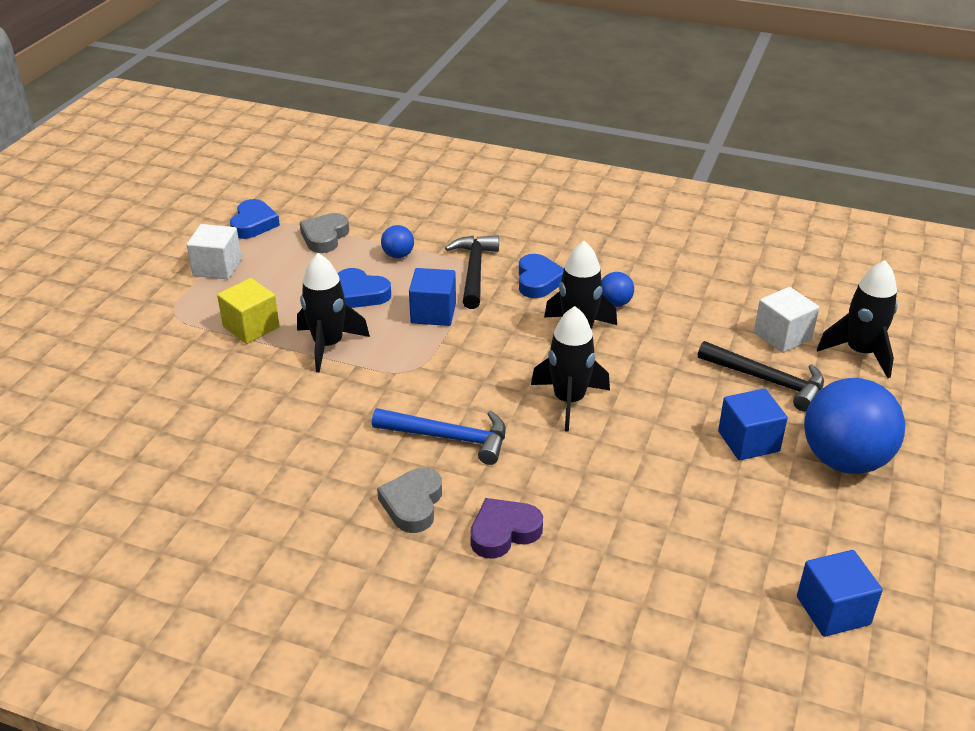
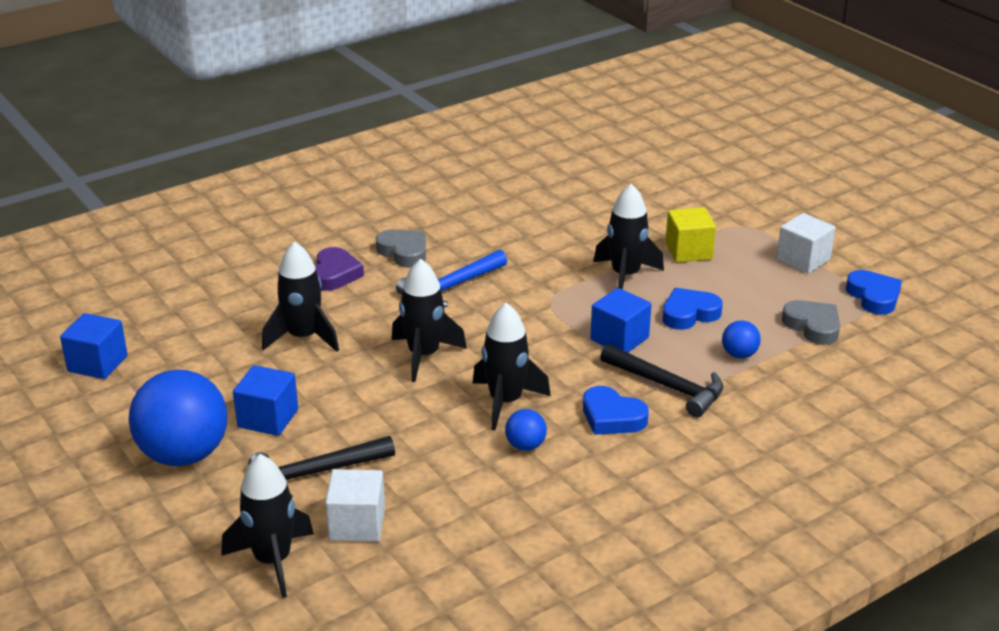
camera: 125 degrees right, 5 degrees down
blue heart [230,199,280,239] -> blue heart turned 150 degrees counterclockwise [846,270,902,315]
none -> black rocket [262,241,339,352]

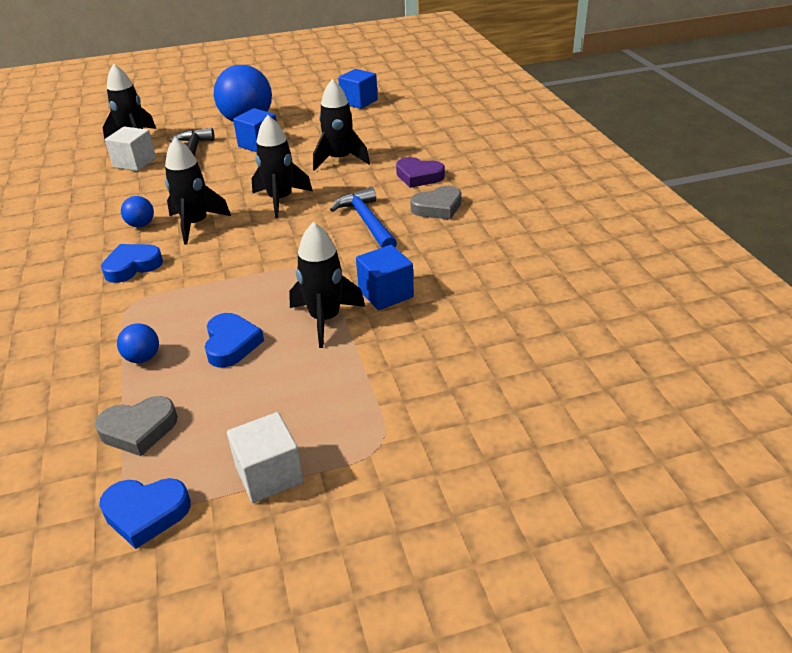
camera: 110 degrees right, 5 degrees up
blue cube [590,288,651,353] -> blue cube moved to [356,245,414,310]
black hammer [600,344,724,418] -> none
yellow cube [665,207,716,262] -> none

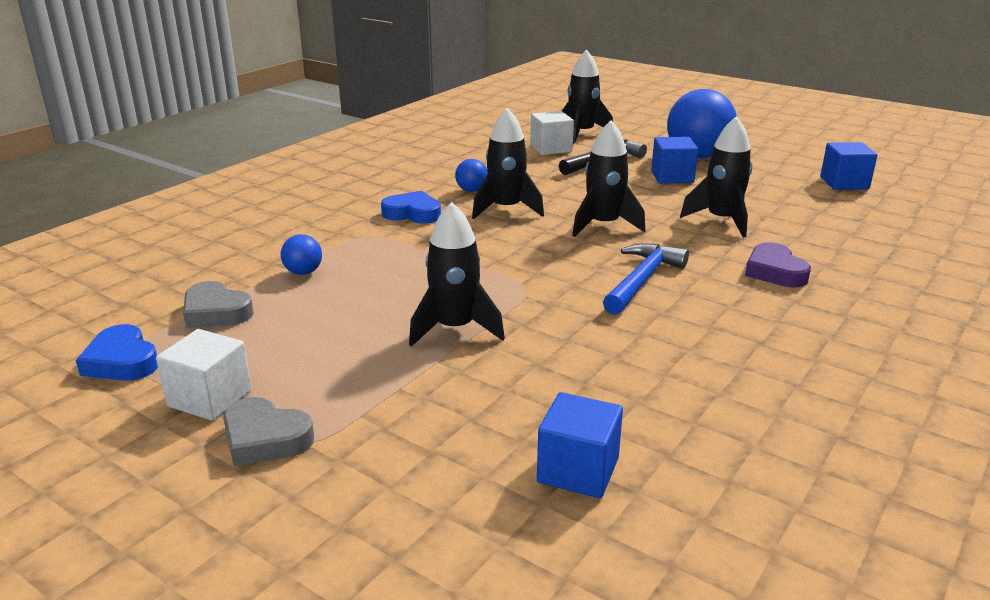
camera: 50 degrees right, 10 degrees down
blue heart [205,313,264,367] -> none
blue cube [356,245,414,310] -> blue cube moved to [537,392,623,498]
grey heart [410,186,461,220] -> grey heart moved to [223,397,314,466]

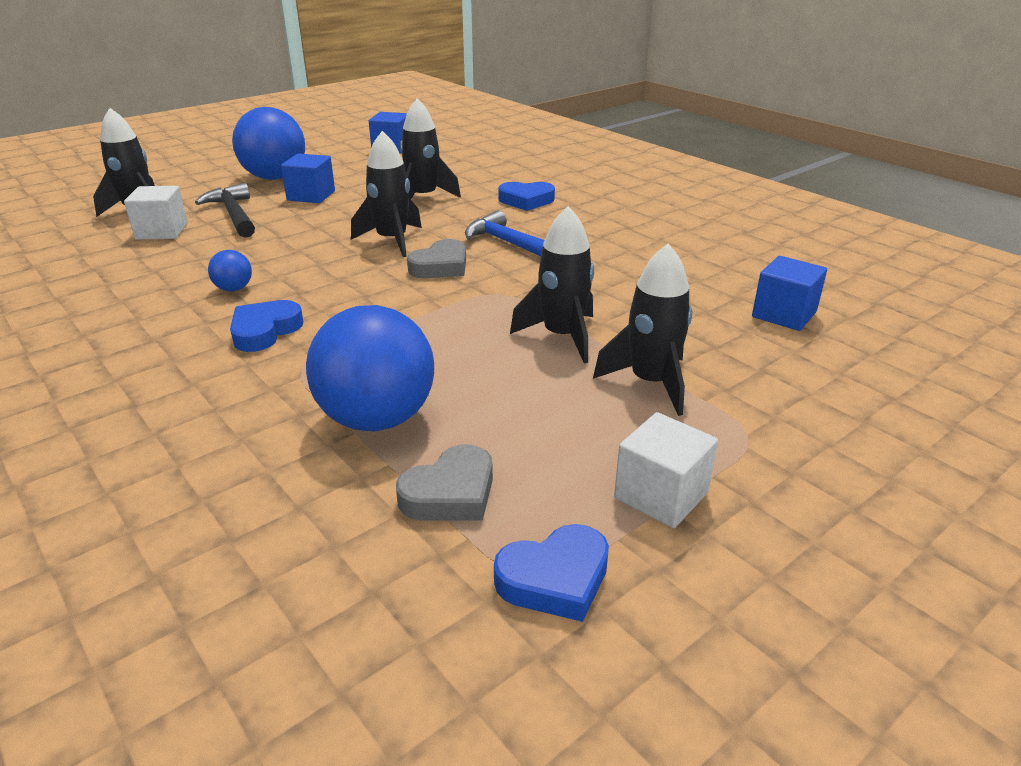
camera: 75 degrees left, 5 degrees up
grey heart [223,397,314,466] -> grey heart moved to [407,239,466,278]
blue ball [281,234,322,275] -> blue ball [306,305,434,431], size x2.27
black rocket [472,108,544,219] -> black rocket moved to [593,244,692,416]
purple heart [745,242,811,287] -> blue heart [498,182,555,211]

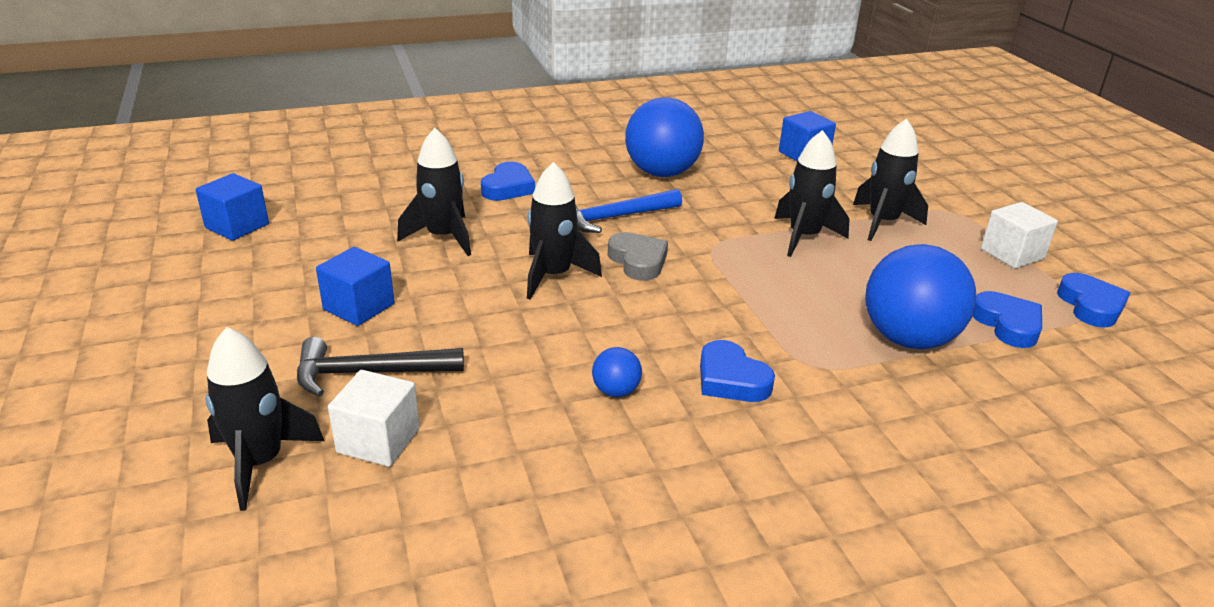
camera: 70 degrees left, 0 degrees up
blue ball [232,107,305,180] -> blue ball moved to [625,98,704,177]
grey heart [396,444,493,521] -> blue heart [973,291,1042,348]

